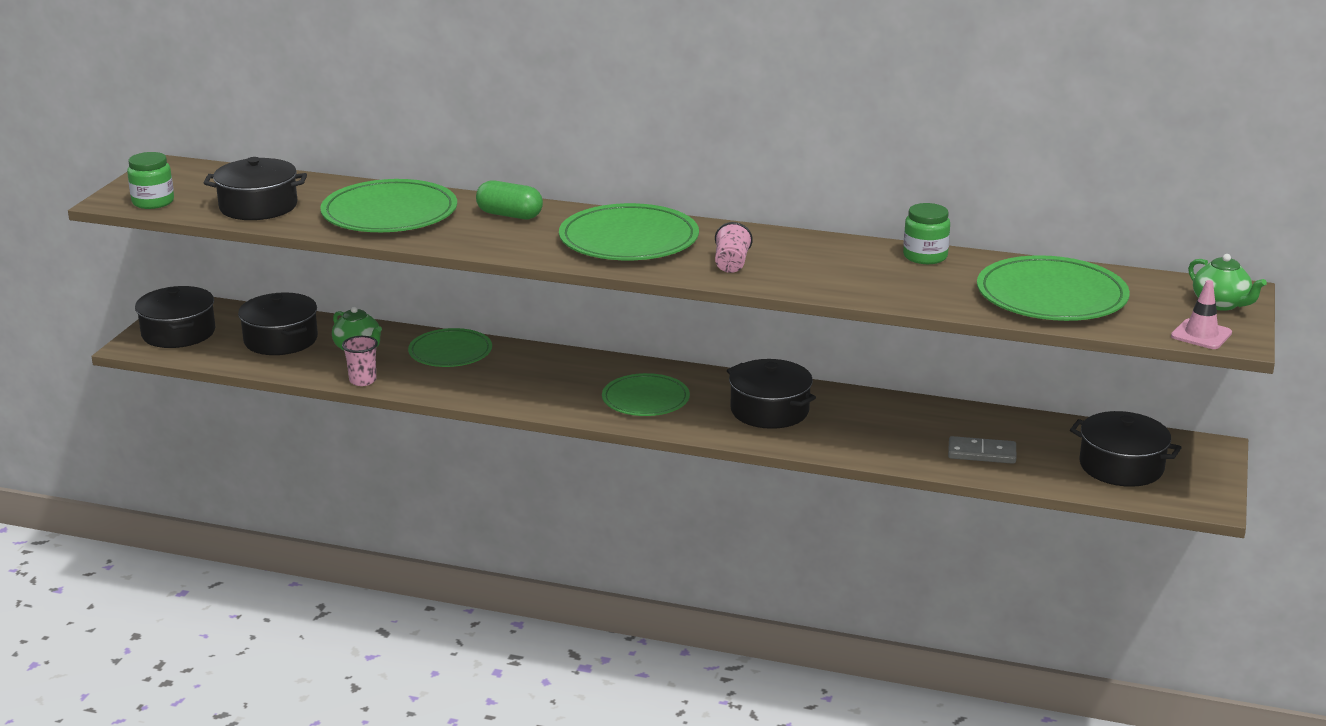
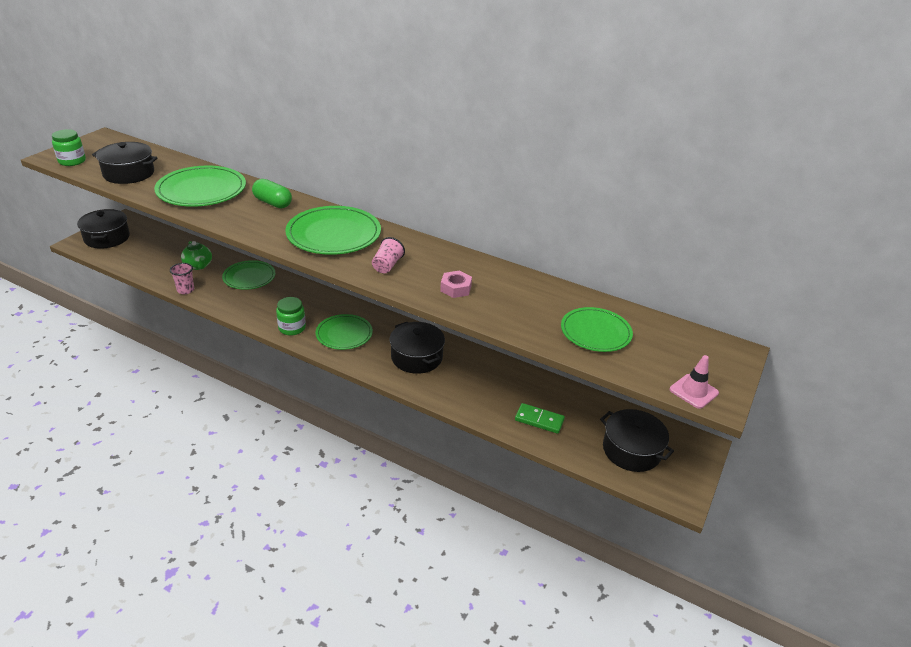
camera: 10 degrees right, 10 degrees up
black pot [238,292,318,355] -> none
green jar [903,203,950,264] -> green jar moved to [276,297,306,336]
grey domino [948,436,1016,464] -> green domino [515,403,565,434]
green plate [977,255,1130,321] -> green plate [561,307,633,352], size x0.65
green teapot [1188,254,1267,311] -> none
none -> pink nut [440,270,472,298]

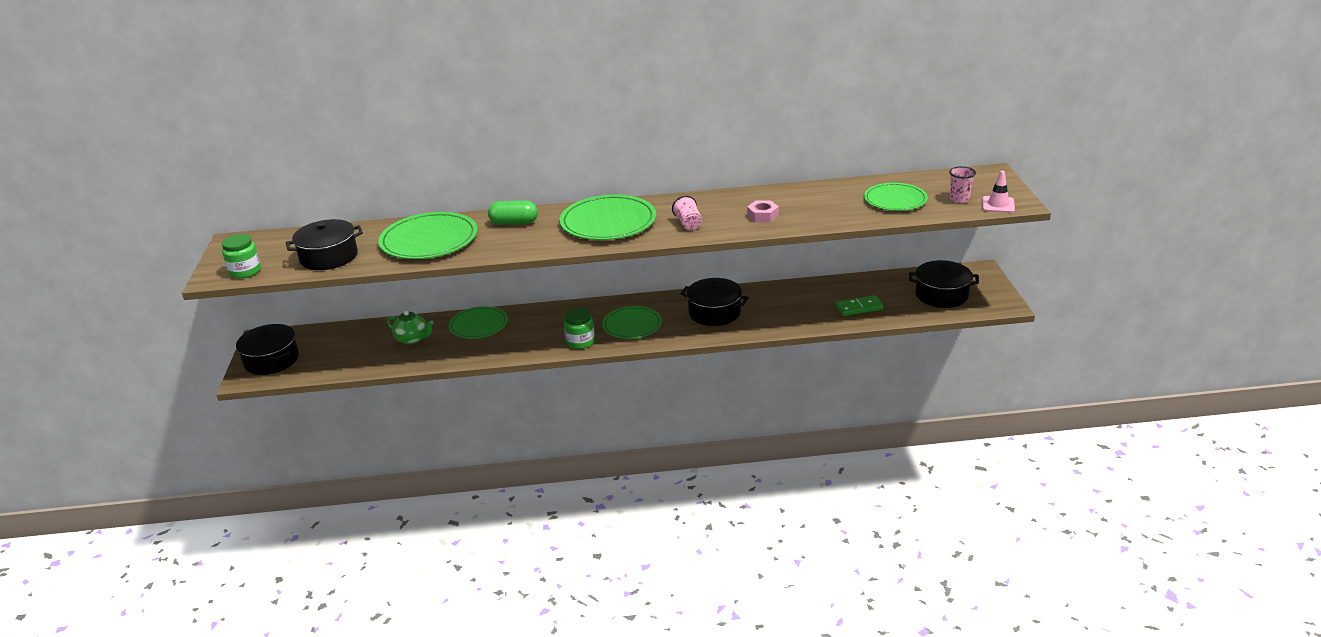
camera: 30 degrees left, 5 degrees down
pink cup [170,263,194,294] -> pink cup moved to [949,166,976,203]

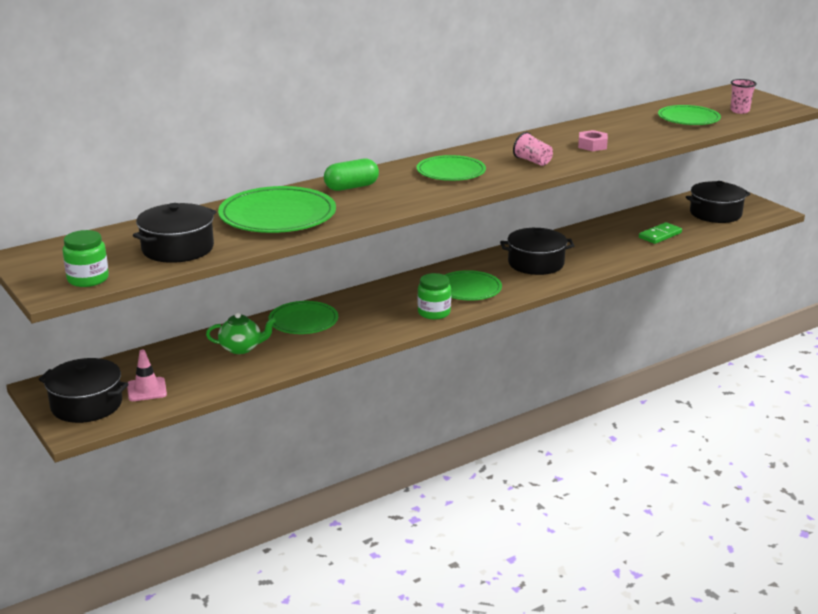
camera: 30 degrees left, 5 degrees down
green plate [560,195,656,240] -> green plate [417,155,486,181], size x0.65
pink traffic cone [982,171,1015,213] -> pink traffic cone moved to [127,350,167,401]

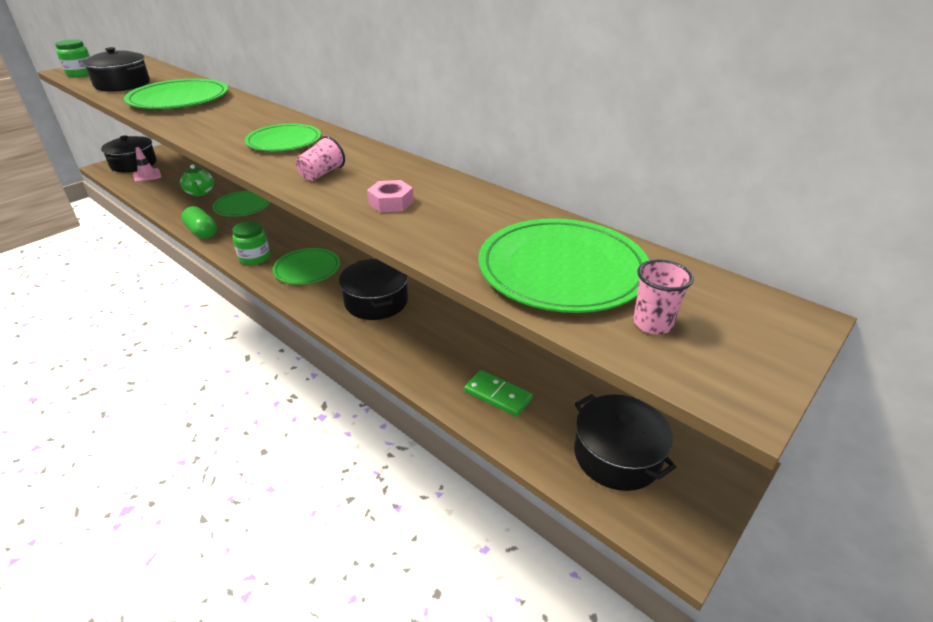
camera: 75 degrees right, 10 degrees up
green capsule [324,159,379,191] -> green capsule moved to [181,206,217,239]
green plate [658,105,721,125] -> green plate [478,218,649,313], size x1.54

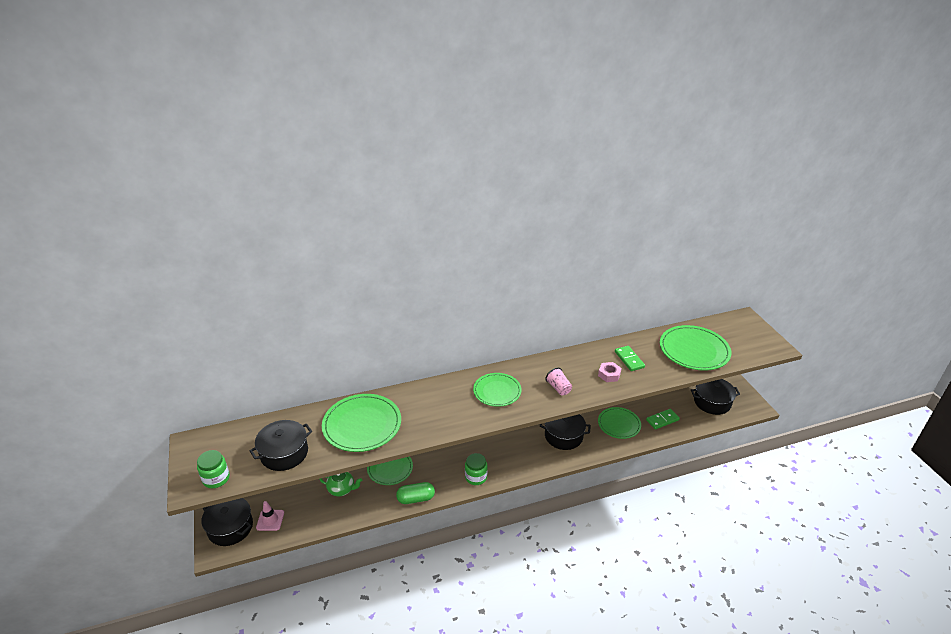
camera: 60 degrees left, 0 degrees up
green plate [272,248,340,285] -> green plate moved to [598,407,641,439]
pink cup [633,259,694,334] -> none
none -> green domino [615,346,645,371]

